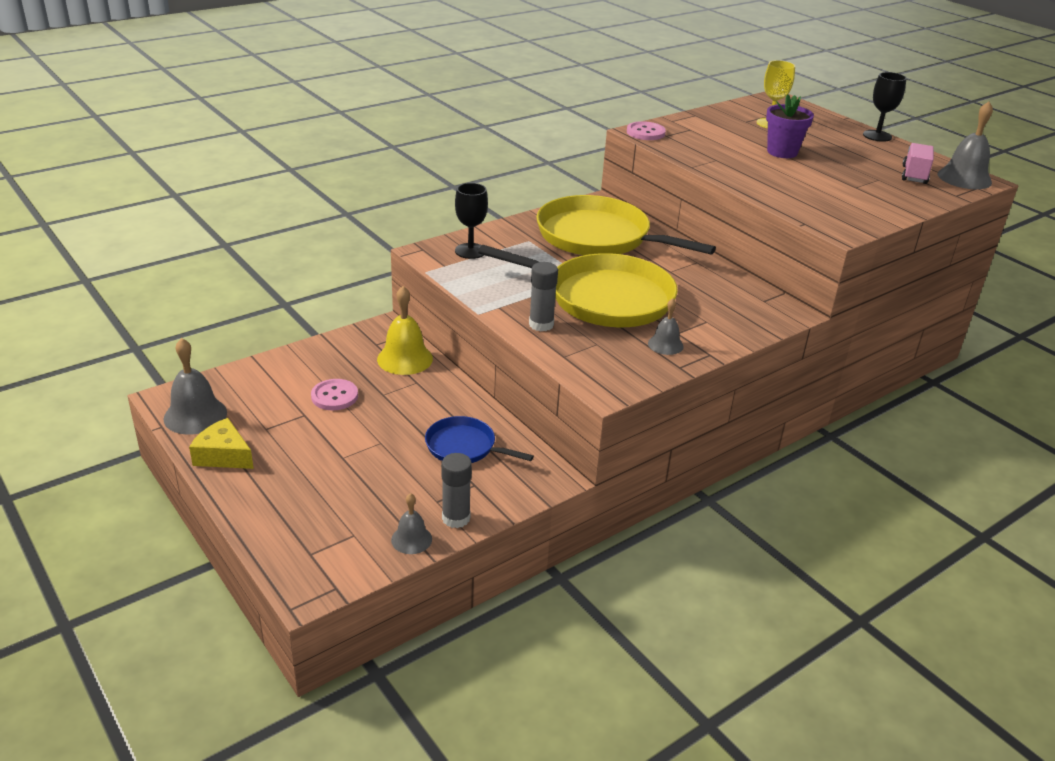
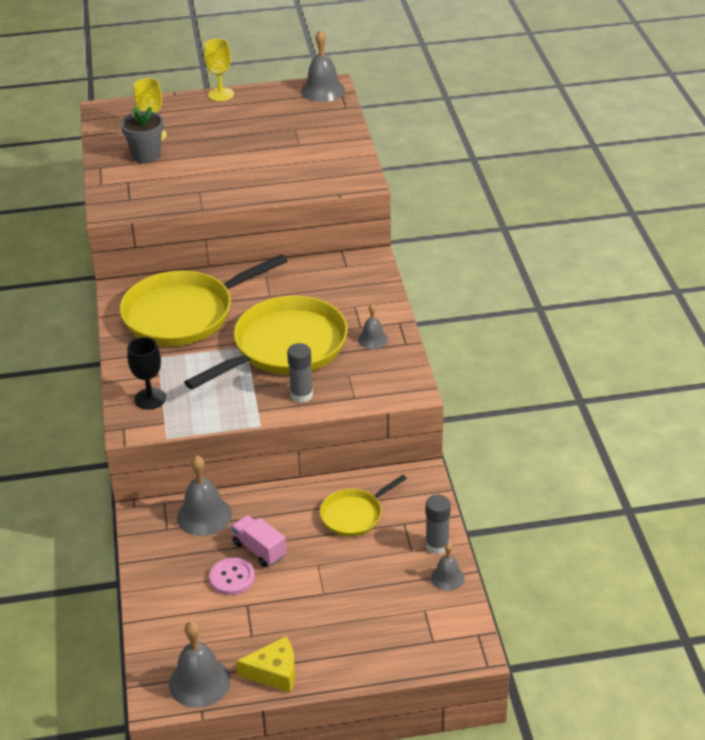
camera: 60 degrees left, 5 degrees up
yellow cheese [189,418,254,469] -> yellow cheese turned 150 degrees counterclockwise [236,636,295,692]
yellow bell [377,286,433,375] -> grey bell [177,455,232,536]
blue pan [425,416,534,463] -> yellow pan [320,475,407,537]
pink button [627,121,666,140] -> none
purple flower pot [766,94,814,158] -> none
black goblet [863,72,907,142] -> yellow goblet [204,39,234,101]
pink truck [902,143,934,184] -> pink truck moved to [231,515,286,567]
none -> grey flower pot [121,107,164,163]

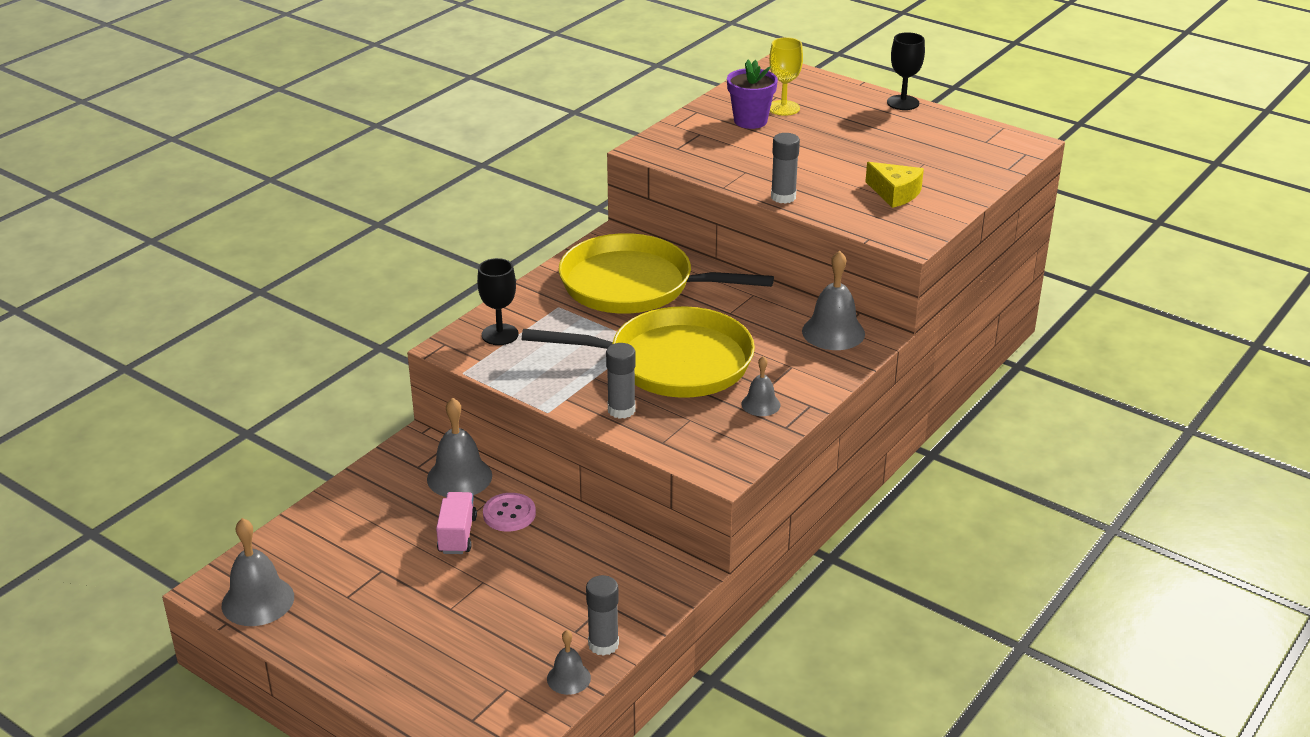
camera: 45 degrees right, 5 degrees down
grey flower pot [121,107,164,163] -> purple flower pot [727,60,778,129]
yellow goblet [204,39,234,101] -> black goblet [887,32,925,110]
pink button [209,557,255,595] -> pink button moved to [483,493,536,532]
yellow cheese [236,636,295,692] -> yellow cheese moved to [865,162,924,208]
grey bell [301,30,345,102] -> grey bell moved to [802,251,865,350]
yellow pan [320,475,407,537] -> none
none -> grey glue stick [771,133,800,204]

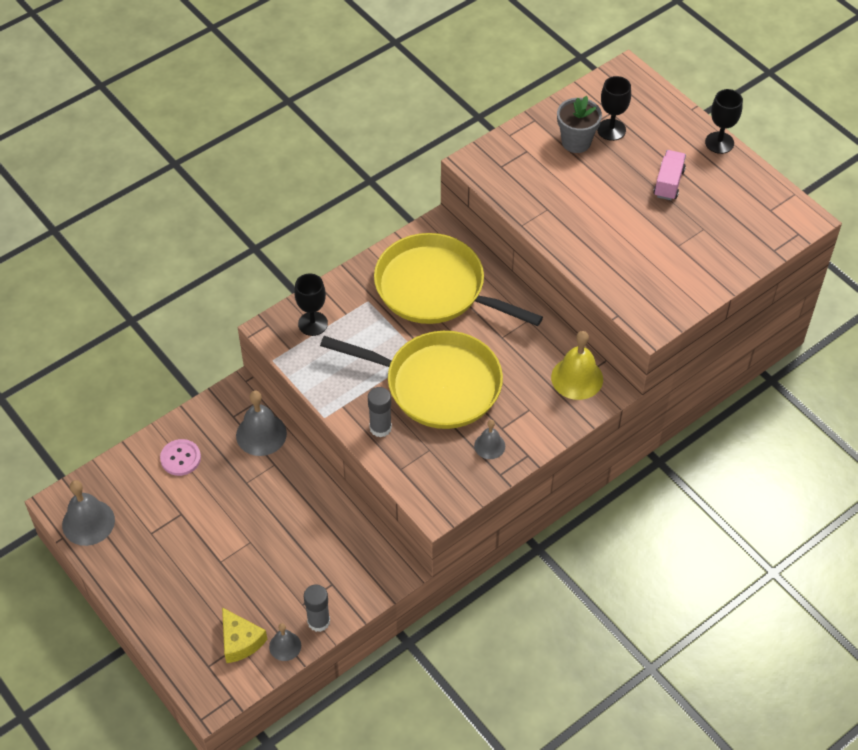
camera: 15 degrees right, 20 degrees up
pink truck [436,492,477,554] -> pink truck moved to [653,150,686,200]
pink button [483,493,536,532] -> pink button moved to [160,439,201,476]
purple flower pot [727,60,778,129] -> grey flower pot [557,96,602,153]
yellow goblet [769,37,803,116] -> black goblet [597,76,631,141]
grey glue stick [771,133,800,204] -> none
grey bell [802,251,865,350] -> yellow bell [551,331,603,400]
yellow cheese [865,162,924,208] -> yellow cheese moved to [222,608,267,663]

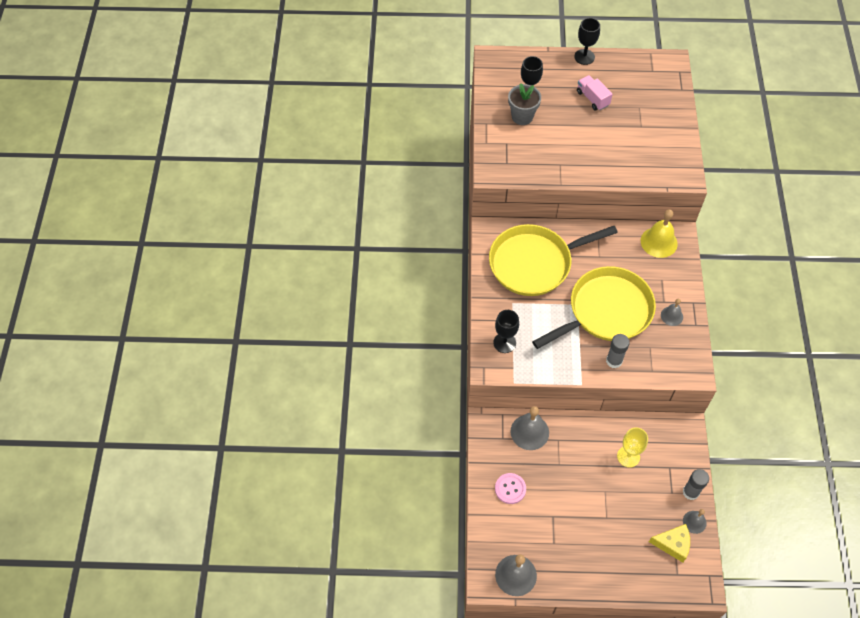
camera: 50 degrees left, 5 degrees up
none -> yellow goblet [617,427,648,468]

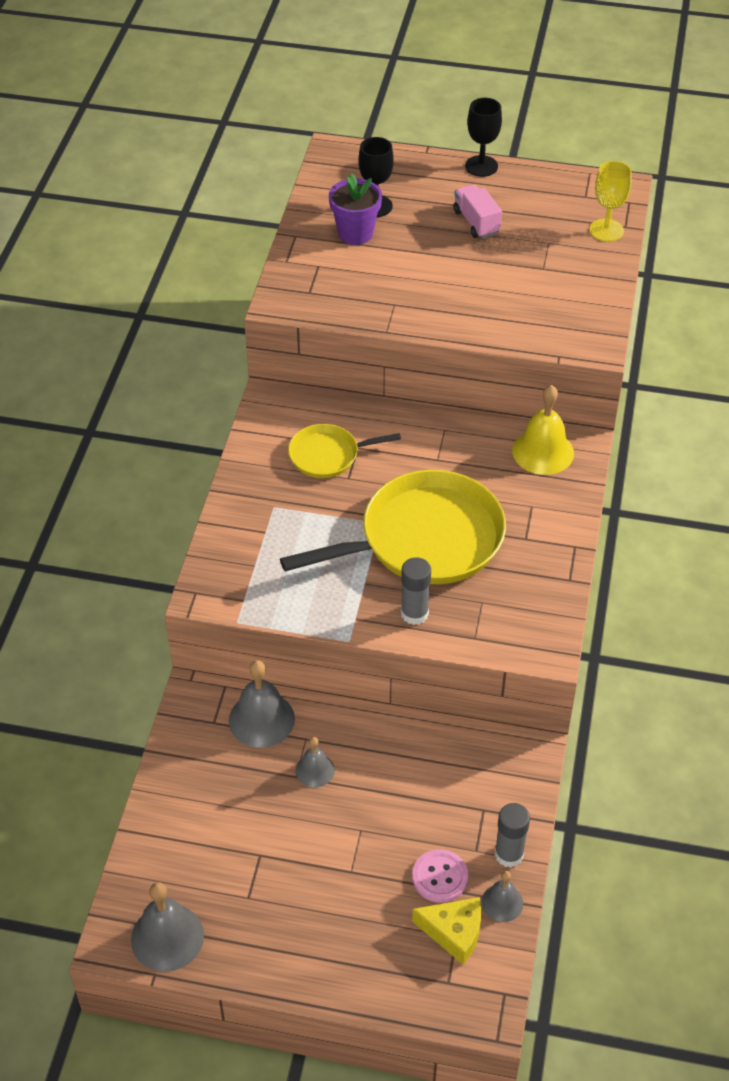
camera: 10 degrees right, 10 degrees down
yellow pan [489,224,618,296] -> yellow pan [288,424,401,478], size x0.51
black goblet [493,310,519,353] -> none
pink button [495,473,526,504] -> pink button moved to [412,849,468,903]
grey flower pot [508,83,541,125] -> purple flower pot [329,173,382,245]
yellow goblet [617,427,648,468] -> yellow goblet moved to [590,161,632,242]
grey bell [661,299,683,326] -> grey bell moved to [295,737,335,787]

